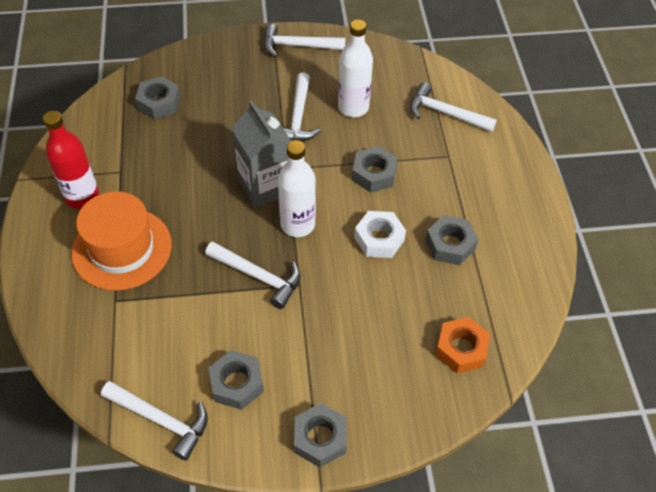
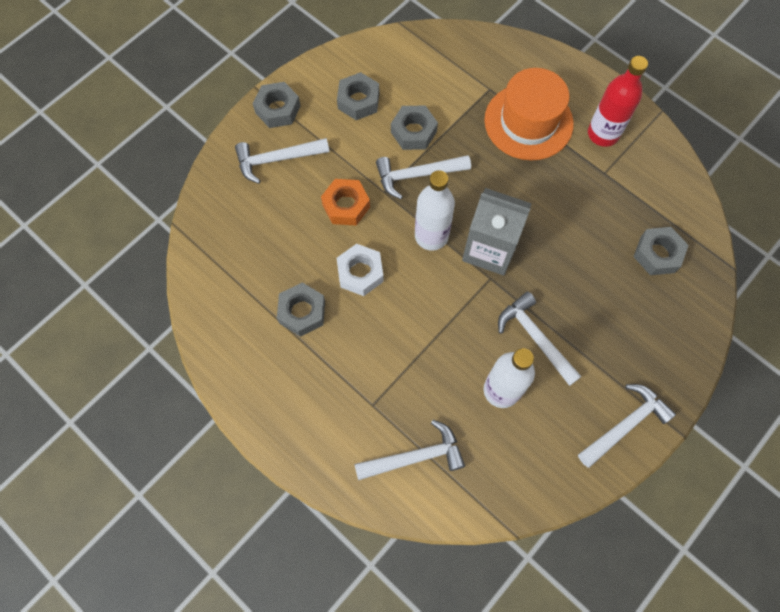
camera: 140 degrees right, 15 degrees up
white hammer [101,381,208,461] -> white hammer moved to [235,138,329,184]
grey nut [352,146,397,193] -> grey nut moved to [391,106,438,150]
orange nut [435,317,490,373] -> orange nut moved to [321,179,370,226]

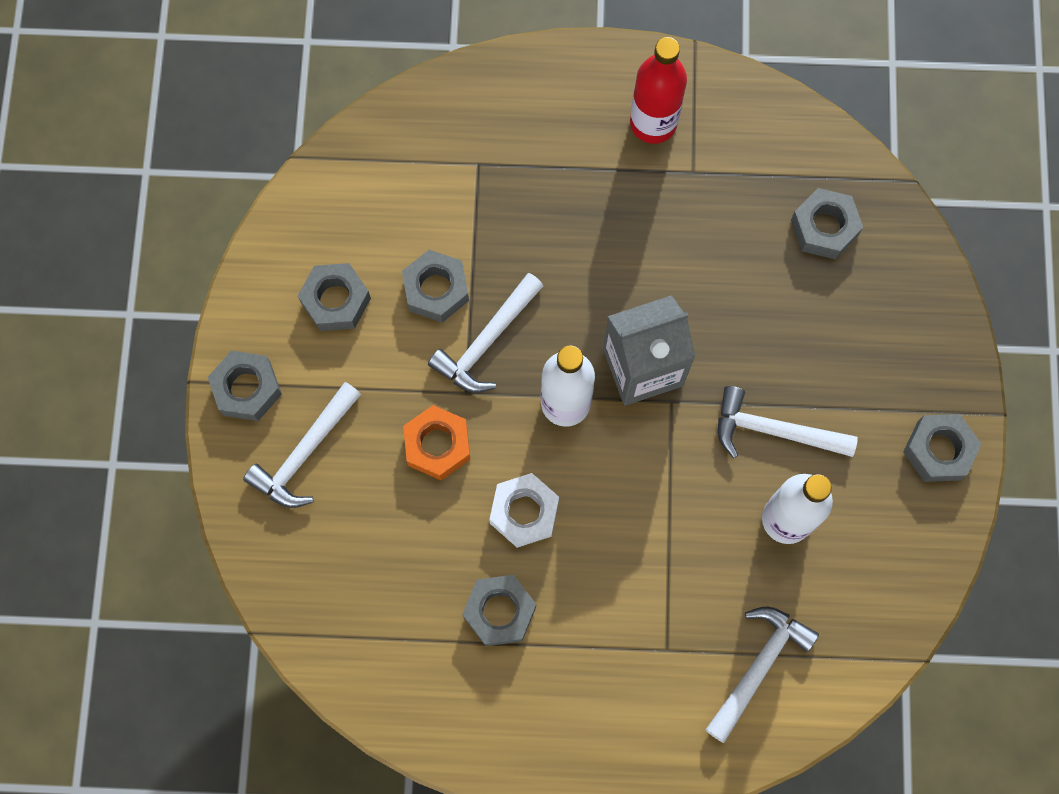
camera: 40 degrees left, 5 degrees up
orange hat [484,68,574,161] -> none
white hammer [578,384,676,468] -> grey nut [903,414,981,482]

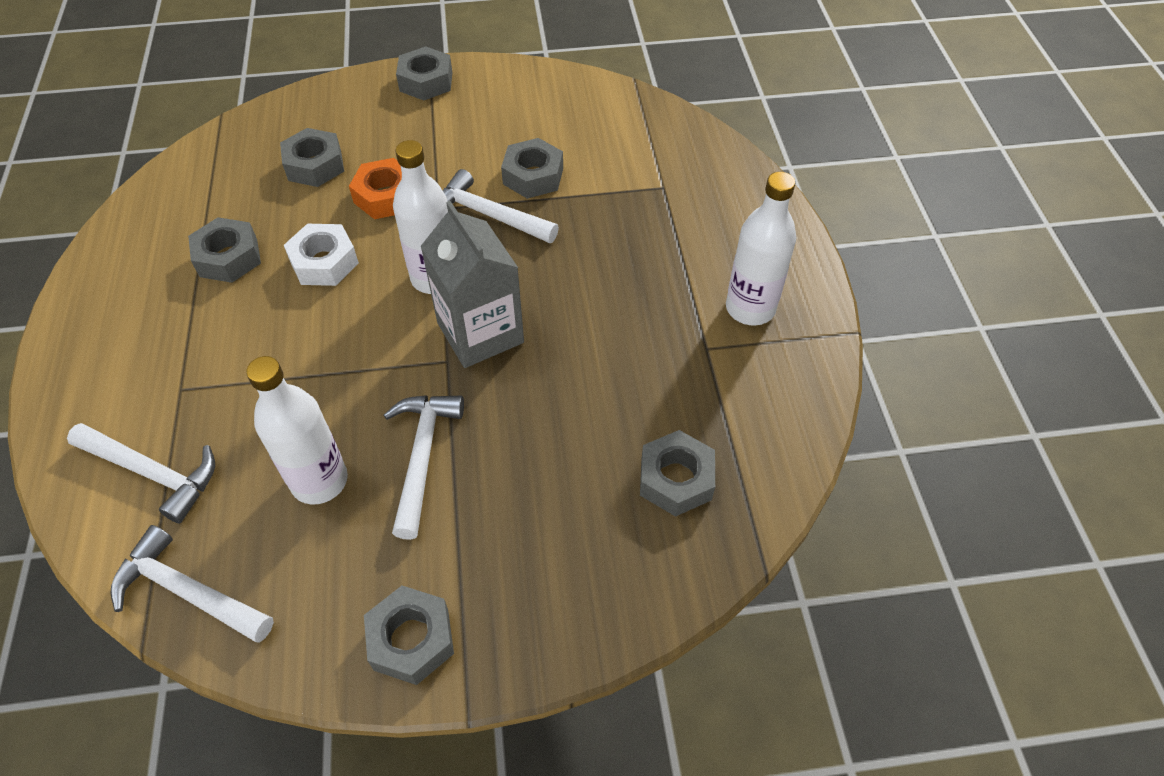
camera: 80 degrees right, 20 degrees down
white hammer [243,382,361,508] -> white hammer moved to [111,525,274,643]
grey nut [298,263,371,331] -> grey nut moved to [280,128,344,187]
red bottle [630,37,687,144] -> white bottle [726,172,797,325]

